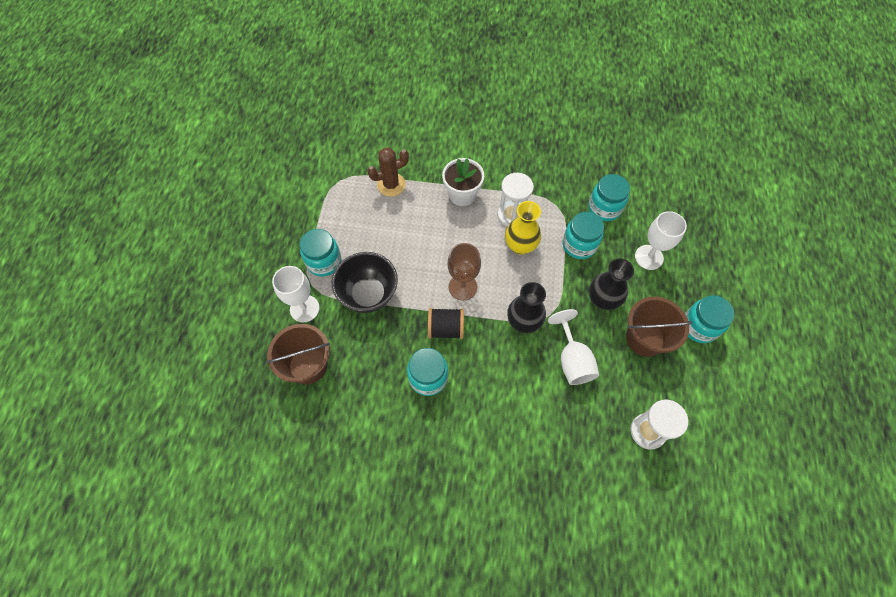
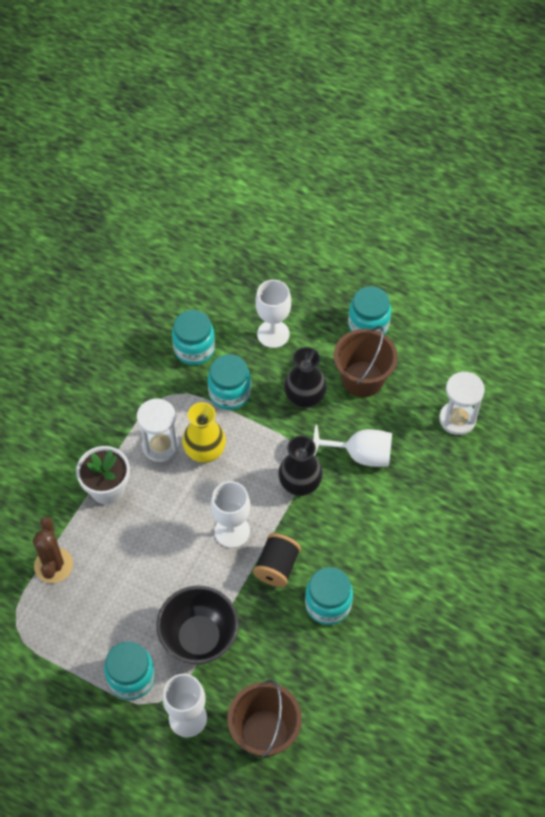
camera: 70 degrees left, 5 degrees down
brown goblet [447,243,481,301] -> white goblet [211,481,250,548]

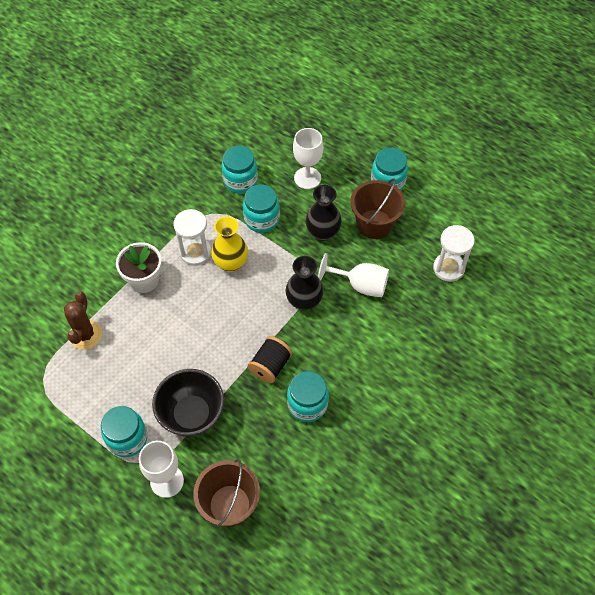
camera: 10 degrees right, 0 degrees up
white goblet [211,481,250,548] -> none

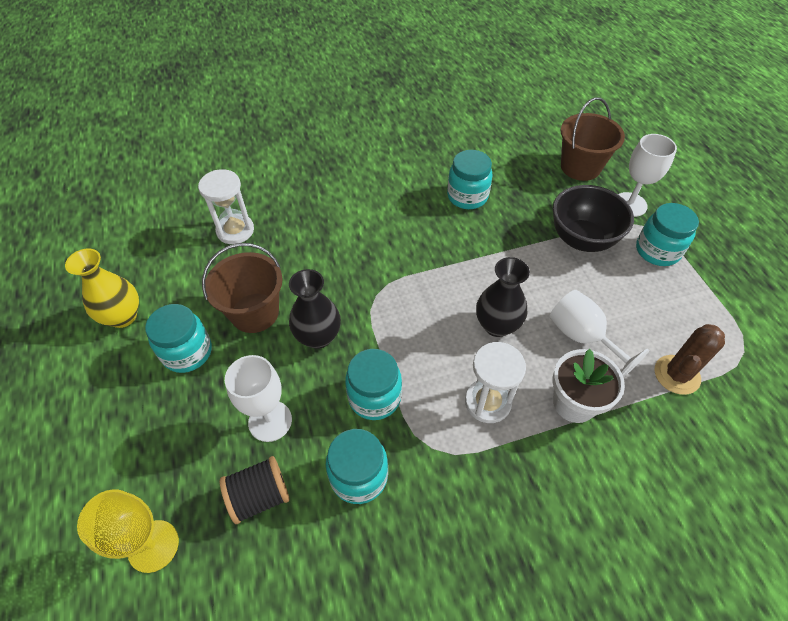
camera: 145 degrees left, 5 degrees down
yellow vase [211,216,248,272] -> yellow vase moved to [65,248,139,328]
black spool [248,336,293,383] -> black spool moved to [220,456,290,524]
black vase [286,256,324,311] -> black vase moved to [476,257,530,337]
white goblet [318,253,389,297] -> white goblet moved to [549,290,649,377]
none -> yellow goblet [77,489,179,573]

